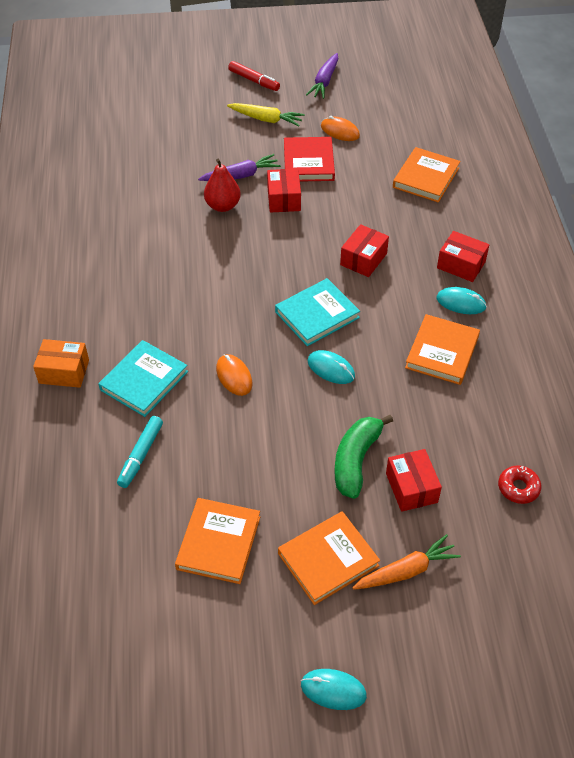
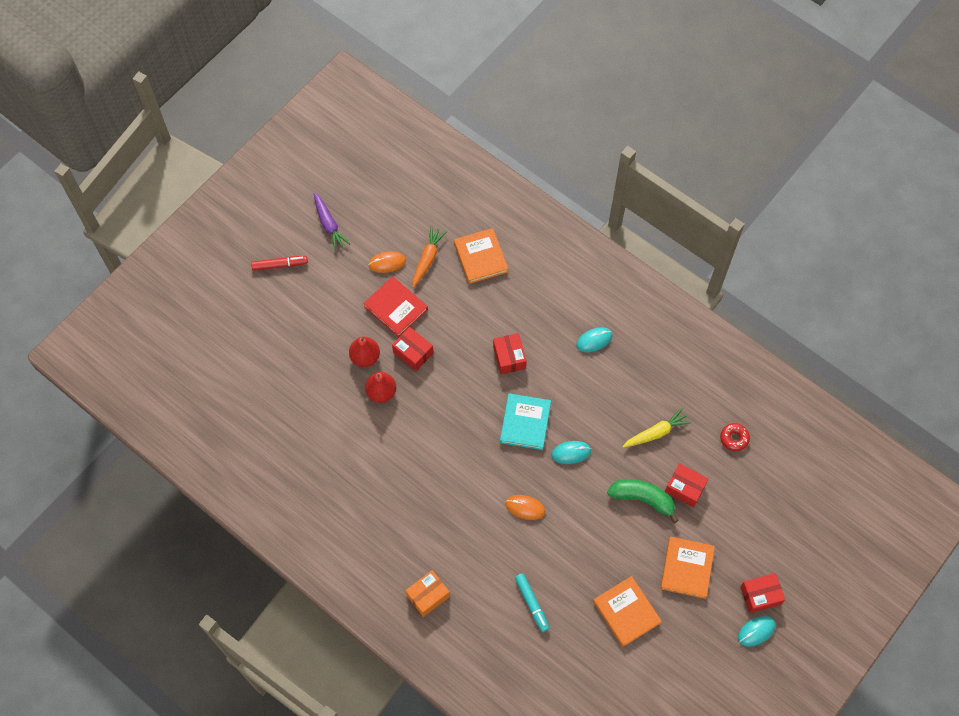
camera: 45 degrees left, 15 degrees up
turquoise book [98,340,188,417] -> none
purple carrot [198,154,281,181] -> red pear [349,337,380,367]
yellow carrot [227,103,304,127] -> yellow carrot moved to [622,408,692,448]
green banana [335,415,393,499] -> green banana turned 135 degrees clockwise [607,479,679,523]
orange carrot [352,534,461,590] -> orange carrot moved to [412,226,447,288]
orange book [405,314,480,385] -> none
red box [437,231,489,282] -> red box moved to [740,573,785,613]

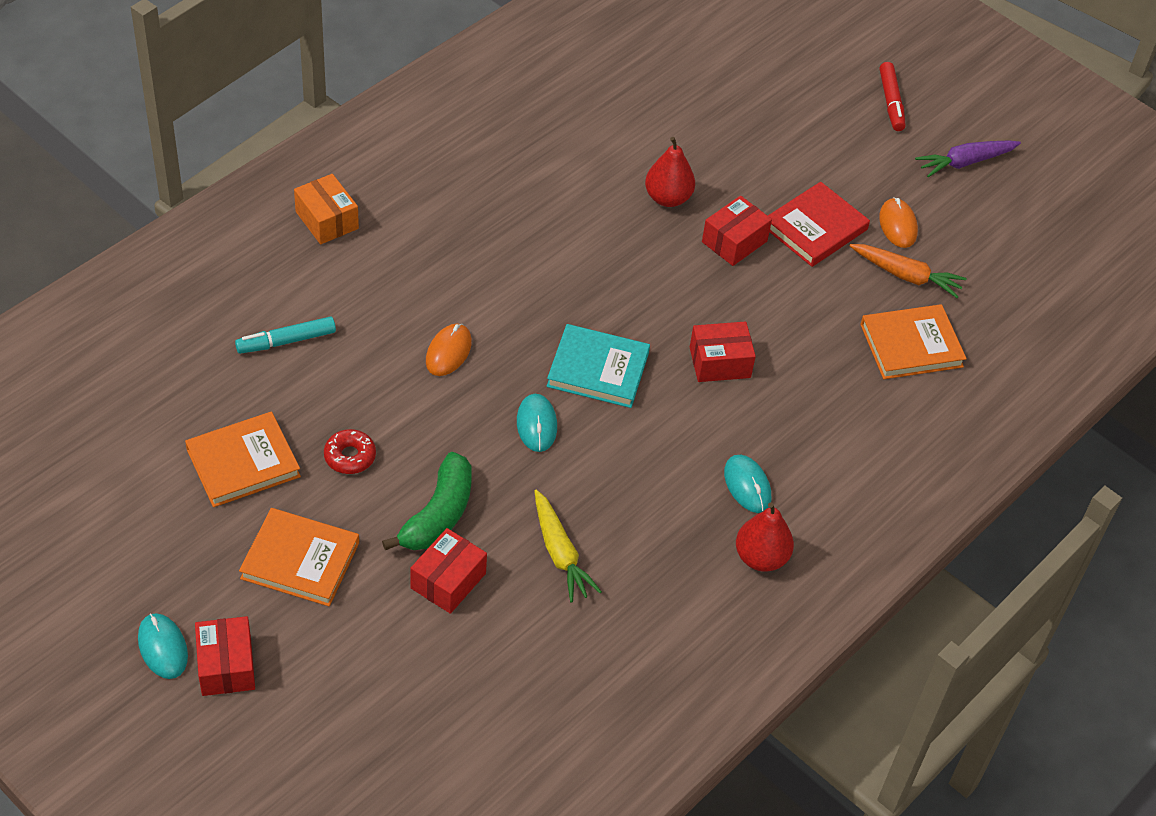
camera: 90 degrees right, 15 degrees down
red pear [349,337,380,367] -> red pear moved to [736,502,794,572]
red donut [720,423,750,451] -> red donut moved to [324,429,376,474]

